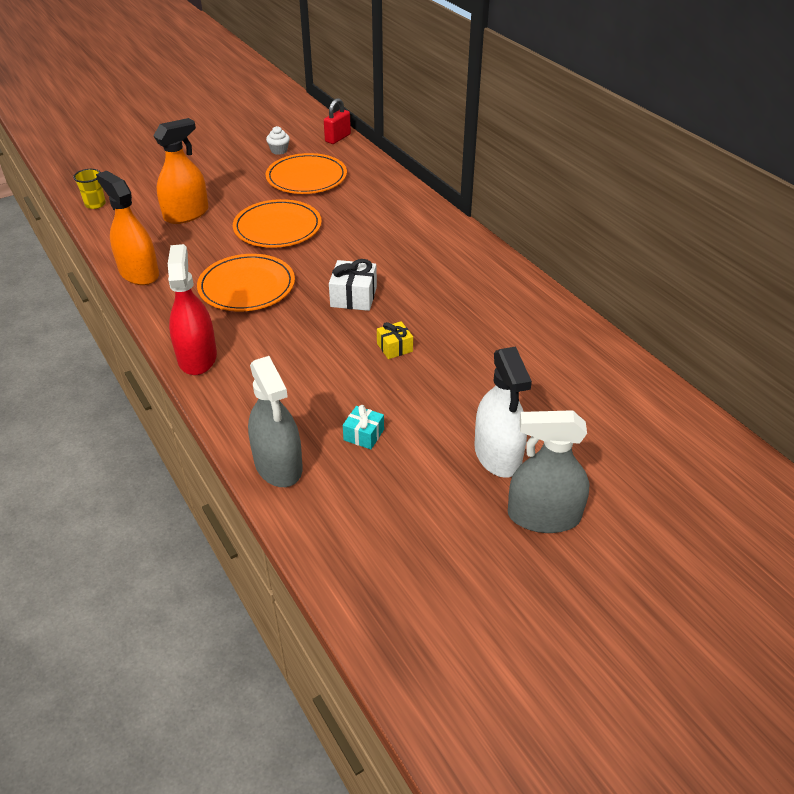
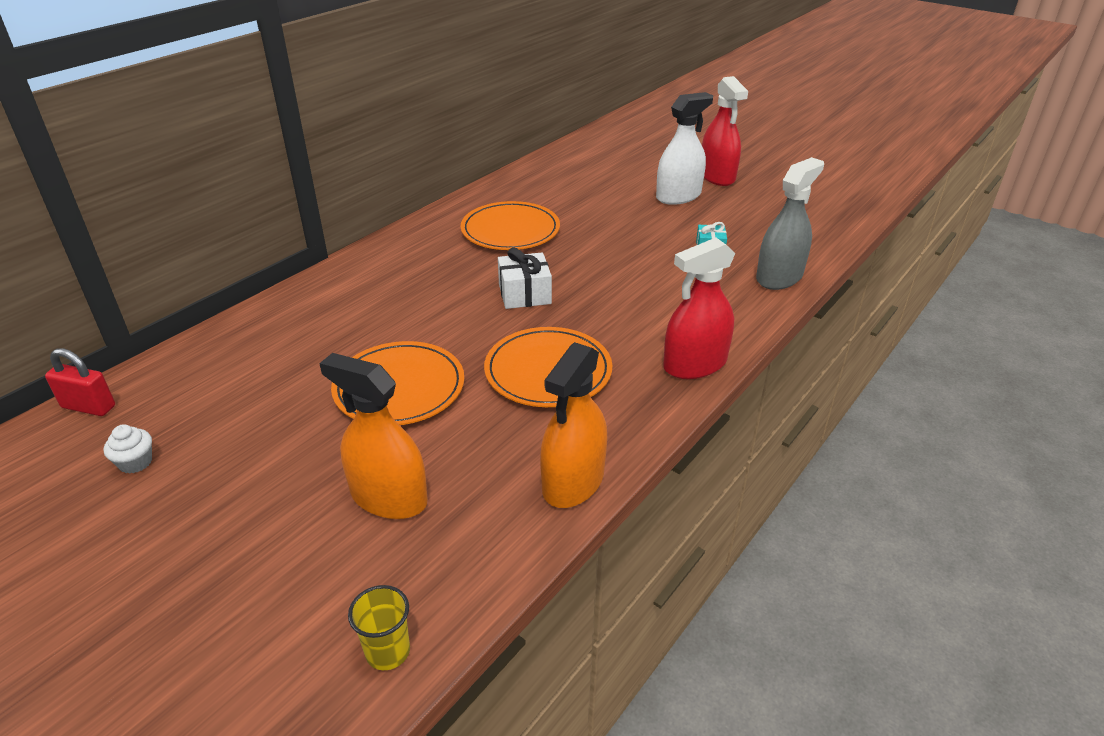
camera: 110 degrees left, 5 degrees down
orange plate [266,153,347,194] -> orange plate moved to [461,201,560,250]
yellow gift [377,321,413,359] -> none
grey spray bottle [508,410,590,533] -> red spray bottle [702,76,748,186]

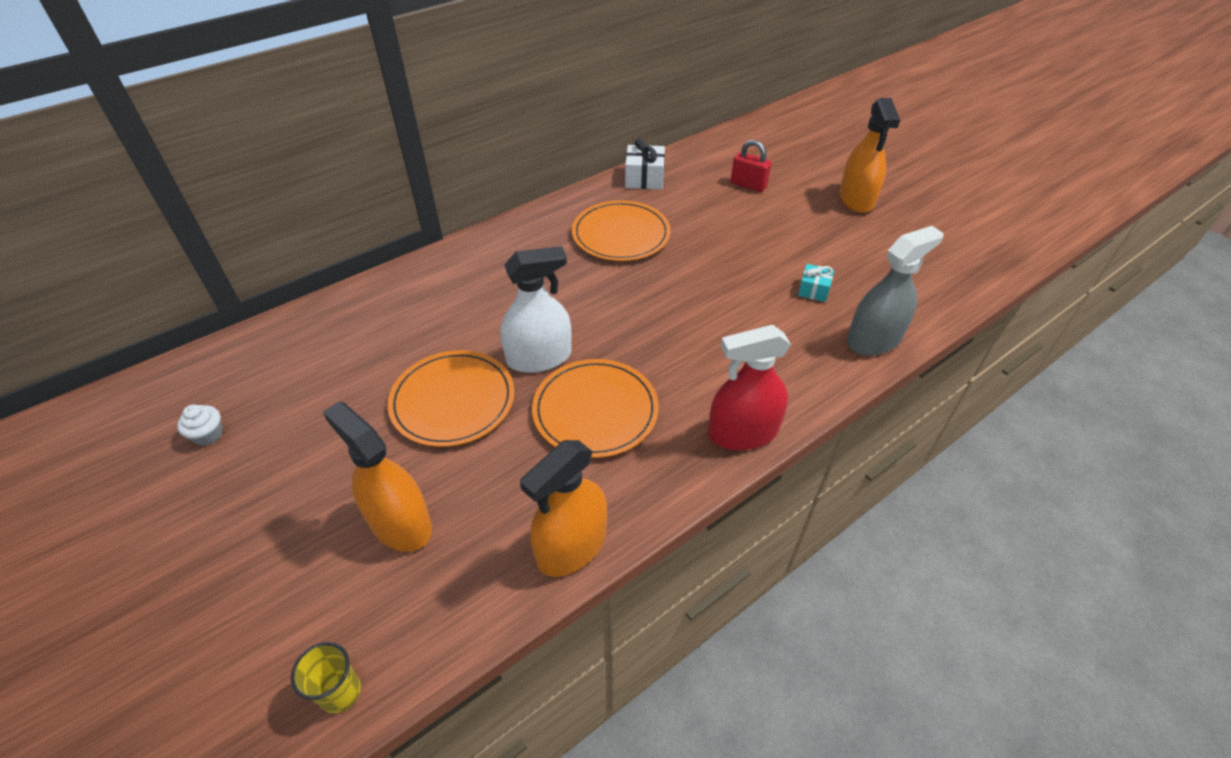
camera: 15 degrees right, 10 degrees up
red padlock [45,348,115,416] -> red padlock moved to [731,140,771,192]
white gift [498,247,552,309] -> white gift moved to [625,139,665,190]
white spray bottle [656,92,713,205] -> white spray bottle moved to [501,246,572,373]
red spray bottle [702,76,748,186] -> orange spray bottle [839,98,900,213]

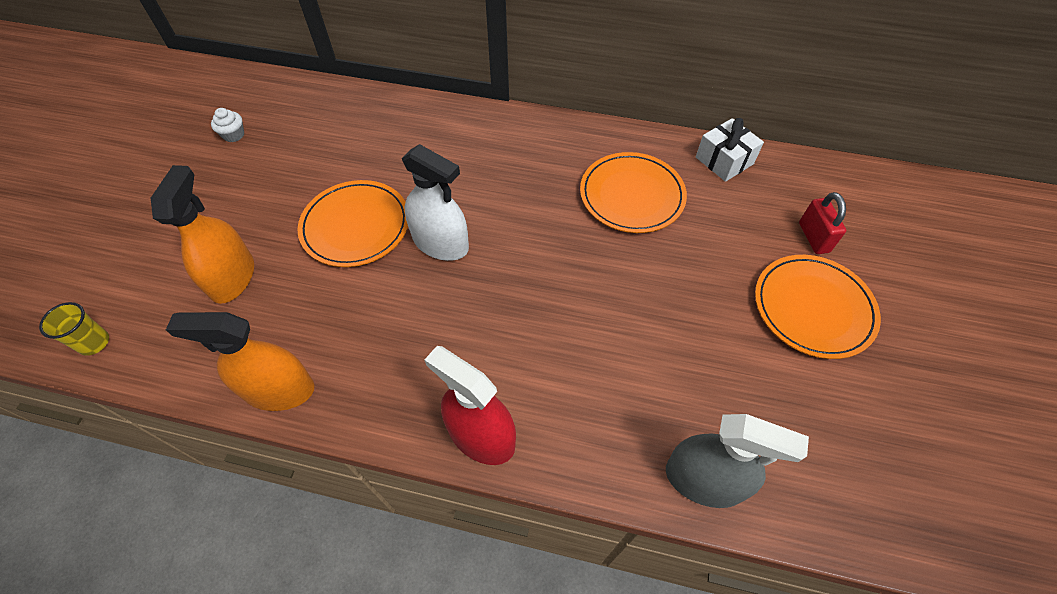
camera: 50 degrees right, 10 degrees up
orange plate [532,359,659,458] -> orange plate moved to [755,255,881,359]
turquoise gift [798,264,834,302] -> none
orange spray bottle [839,98,900,213] -> none

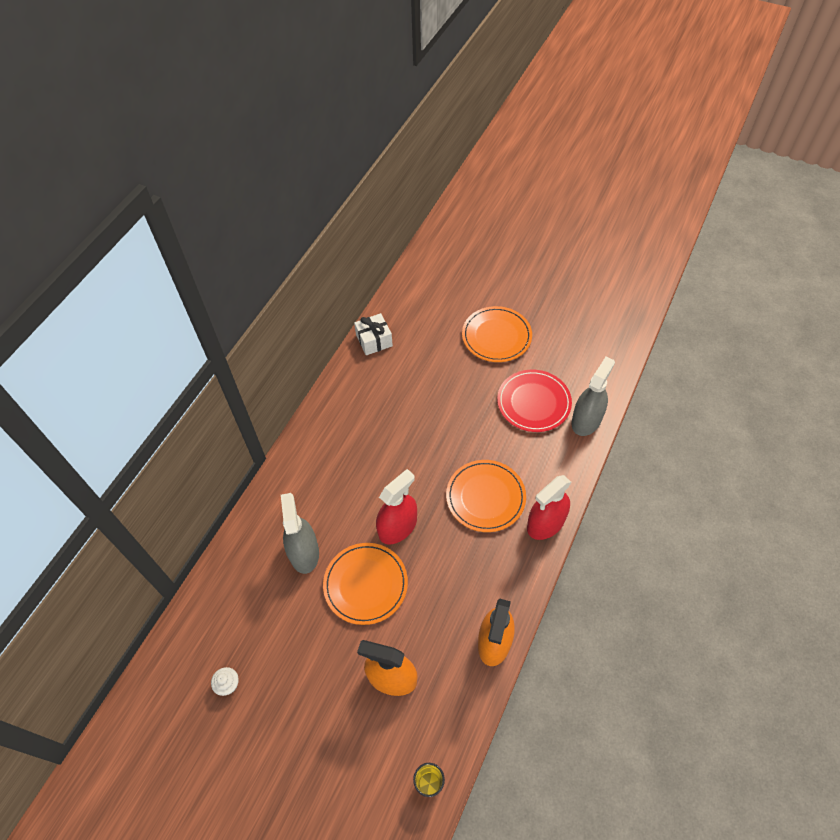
camera: 75 degrees left, 0 degrees up
white spray bottle [402,144,469,261] -> red spray bottle [376,469,417,544]
orange plate [580,152,687,233] -> orange plate moved to [446,460,526,532]
red padlock [799,192,846,254] -> none
none -> grey spray bottle [281,493,319,574]
none -> red plate [497,370,572,432]

